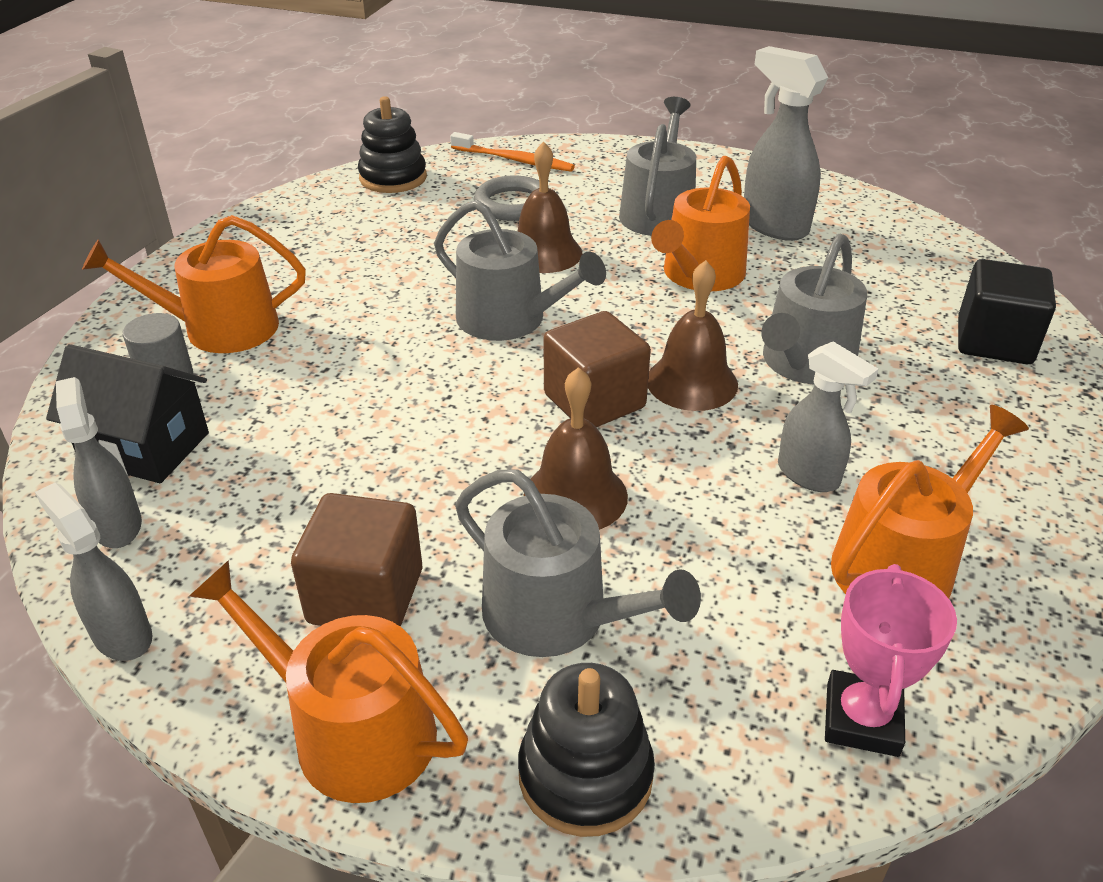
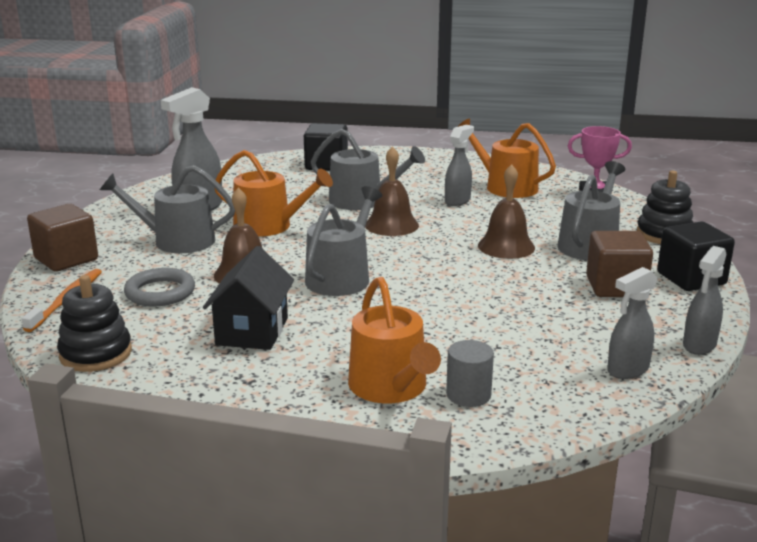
camera: 100 degrees left, 15 degrees down
black house [46,344,209,483] -> black house moved to [203,246,294,350]
orange watering can [189,560,468,803] -> black cube [657,221,735,291]
brown cube [543,311,651,427] -> brown cube moved to [27,204,98,272]

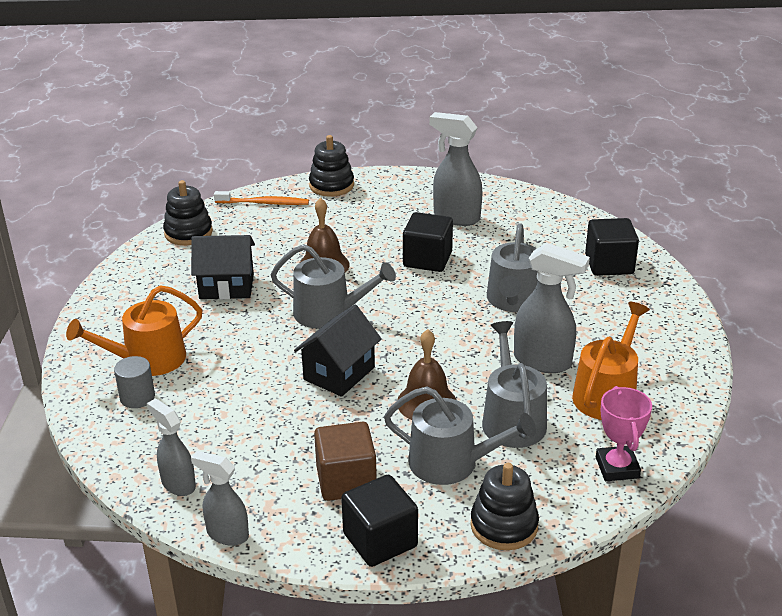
camera: 80 degrees right, 10 degrees up
brown cube [27,204,98,272] -> black stacking toy [309,135,354,197]
grey watering can [100,165,235,253] -> grey watering can moved to [482,321,547,448]
grey ring [124,268,195,306] -> none
orange watering can [215,150,333,237] -> black cube [403,212,453,272]
brown bell [365,146,419,236] -> none
grey spray bottle [445,125,474,206] -> grey spray bottle [514,243,590,373], size x1.55
none -> black house [294,305,382,397]

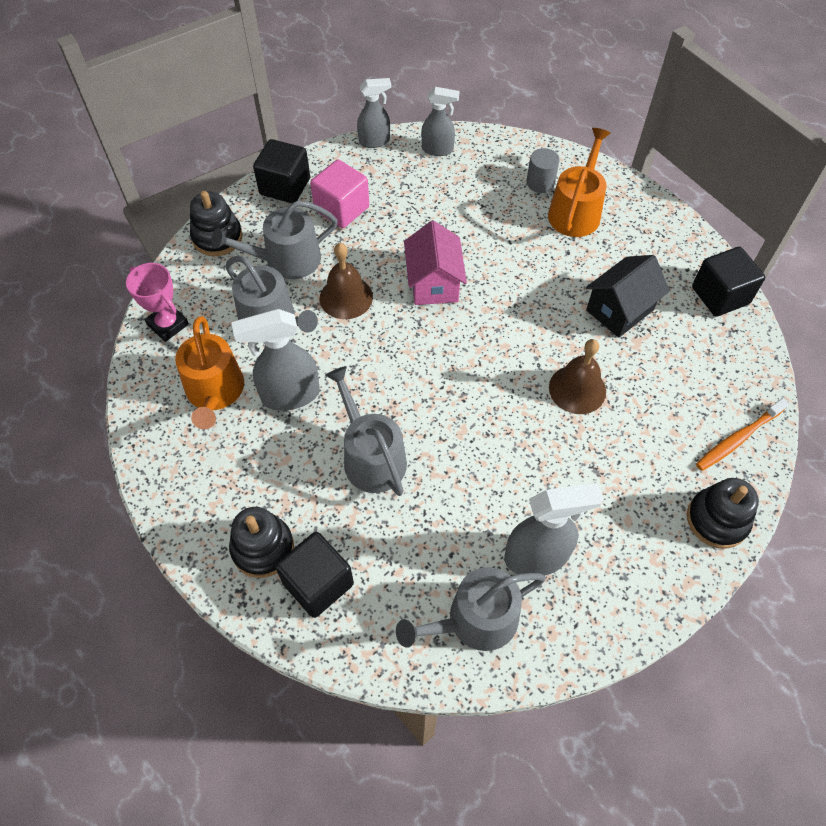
camera: 140 degrees right, 25 degrees up
black stacking toy [163,180,213,245] -> black stacking toy moved to [229,507,294,578]
grey watering can [270,244,396,329] -> grey watering can moved to [396,567,546,651]
black house [294,305,382,397] -> pink house [404,220,467,305]
brown cube [314,422,377,501] -> pink cube [310,159,369,228]
black cube [403,212,453,272] -> black cube moved to [692,247,765,317]

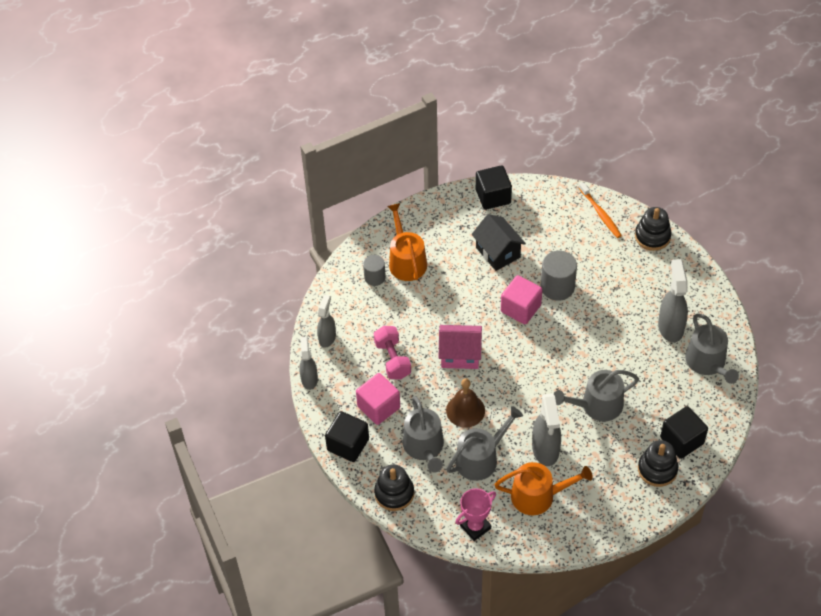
camera: 80 degrees left, 5 degrees down
orange watering can [548,128,611,237] -> orange watering can turned 45 degrees clockwise [387,203,427,281]
brown bell [549,339,606,414] -> grey cylinder [541,251,577,301]
none -> pink dumbbell [374,326,411,379]
none -> pink cube [501,275,542,324]

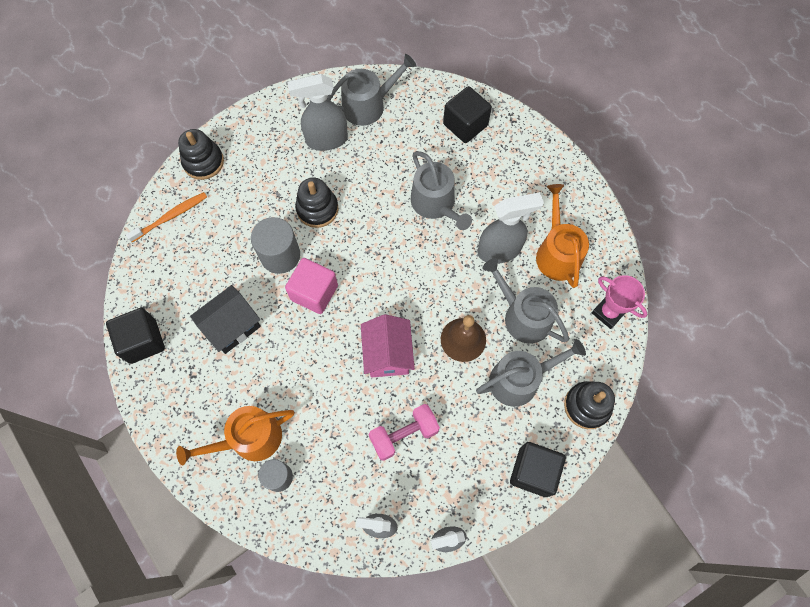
camera: 100 degrees left, 15 degrees up
pink cube [356,373,400,425] -> none
black stacking toy [638,440,678,487] -> black stacking toy moved to [295,178,338,228]

